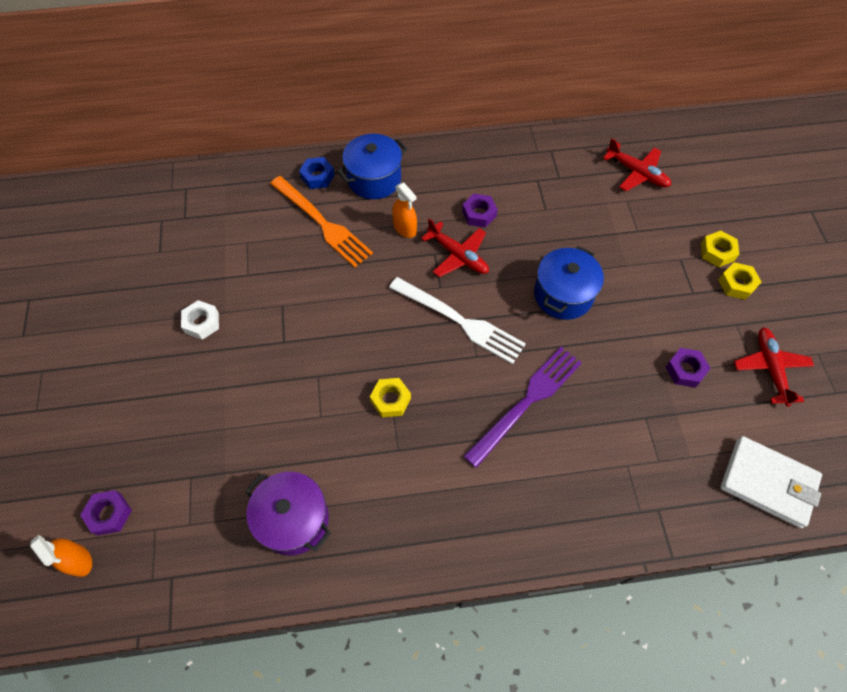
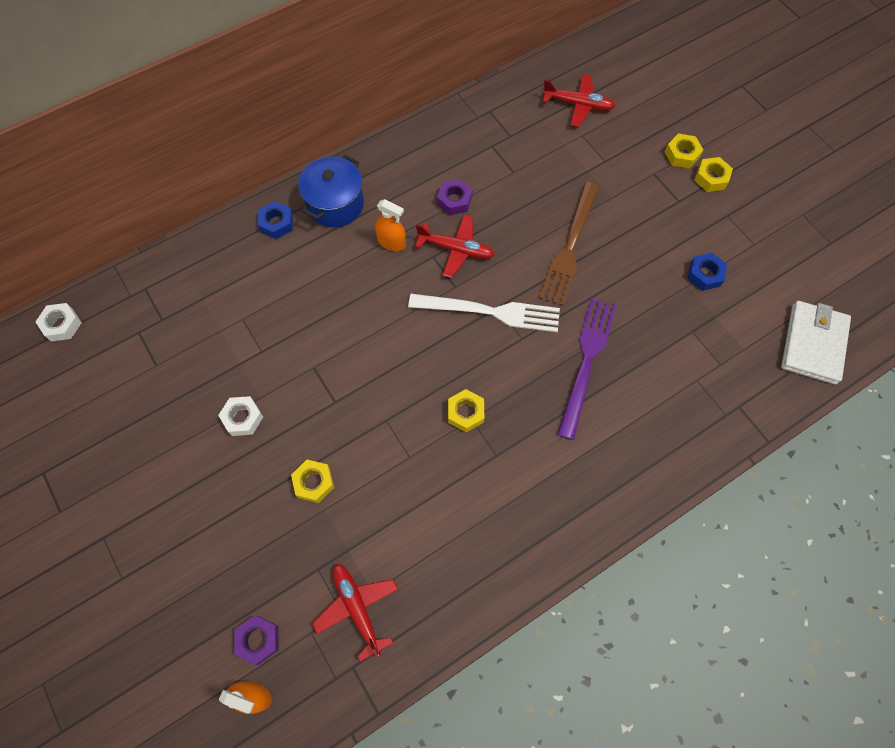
camera: 25 degrees left, 5 degrees up
purple pot [245,472,331,556] -> none
orange fork [270,176,373,267] -> none
blue pot [534,246,604,320] -> brown fork [539,182,599,306]
purple nut [666,348,711,388] -> blue nut [687,253,727,291]
white wallet [720,436,822,528] -> white wallet turned 75 degrees counterclockwise [781,301,851,384]
red plane [734,327,814,407] -> red plane moved to [312,564,398,662]
none -> white nut [35,303,82,341]
none -> yellow nut [291,460,334,503]

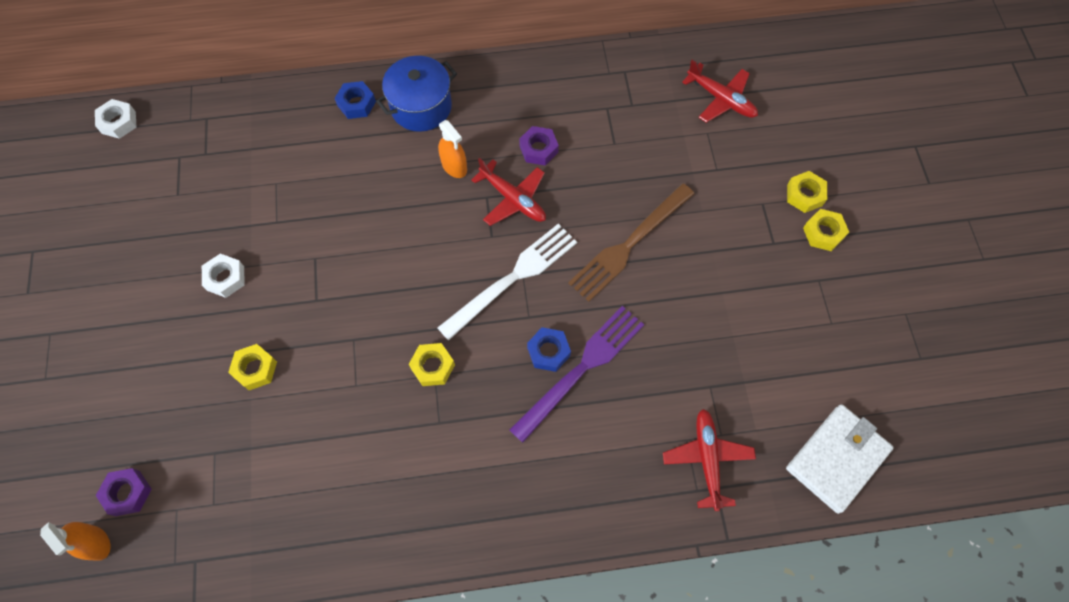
camera: 25 degrees right, 0 degrees up
red plane [312,564,398,662] -> red plane moved to [663,409,756,511]
white fork [408,294,560,332] -> white fork turned 75 degrees counterclockwise [437,223,577,341]
blue nut [687,253,727,291] -> blue nut moved to [527,327,571,372]

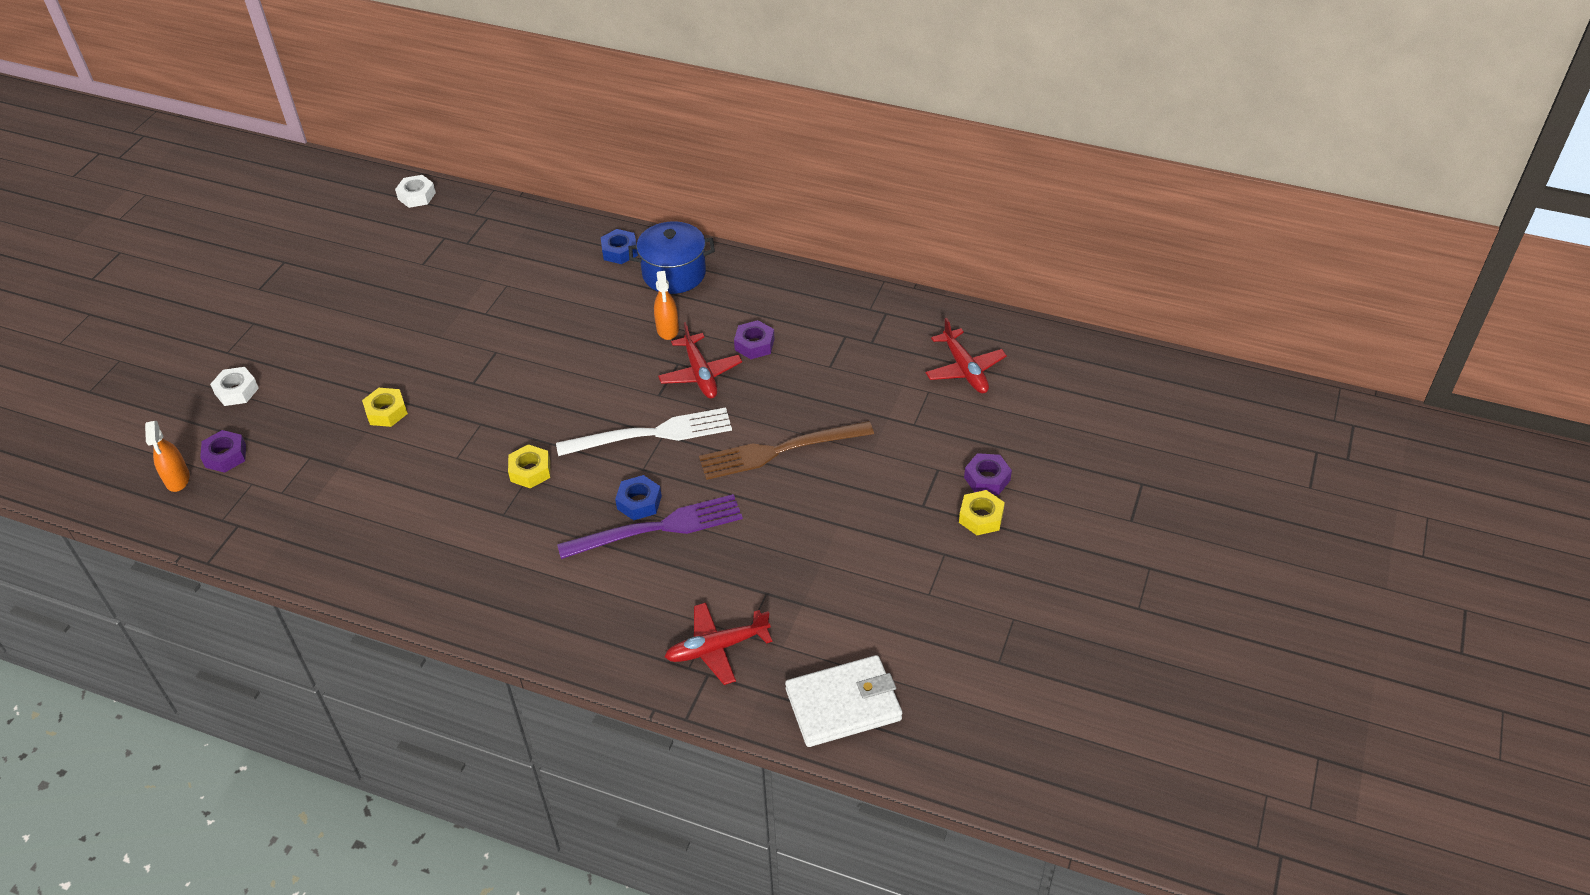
camera: 30 degrees right, 20 degrees down
white nut [202,254,245,298] -> white nut moved to [210,367,259,406]
red plane [663,409,756,511] -> red plane turned 135 degrees counterclockwise [665,603,772,685]
yellow nut [787,171,827,213] -> purple nut [964,453,1012,495]

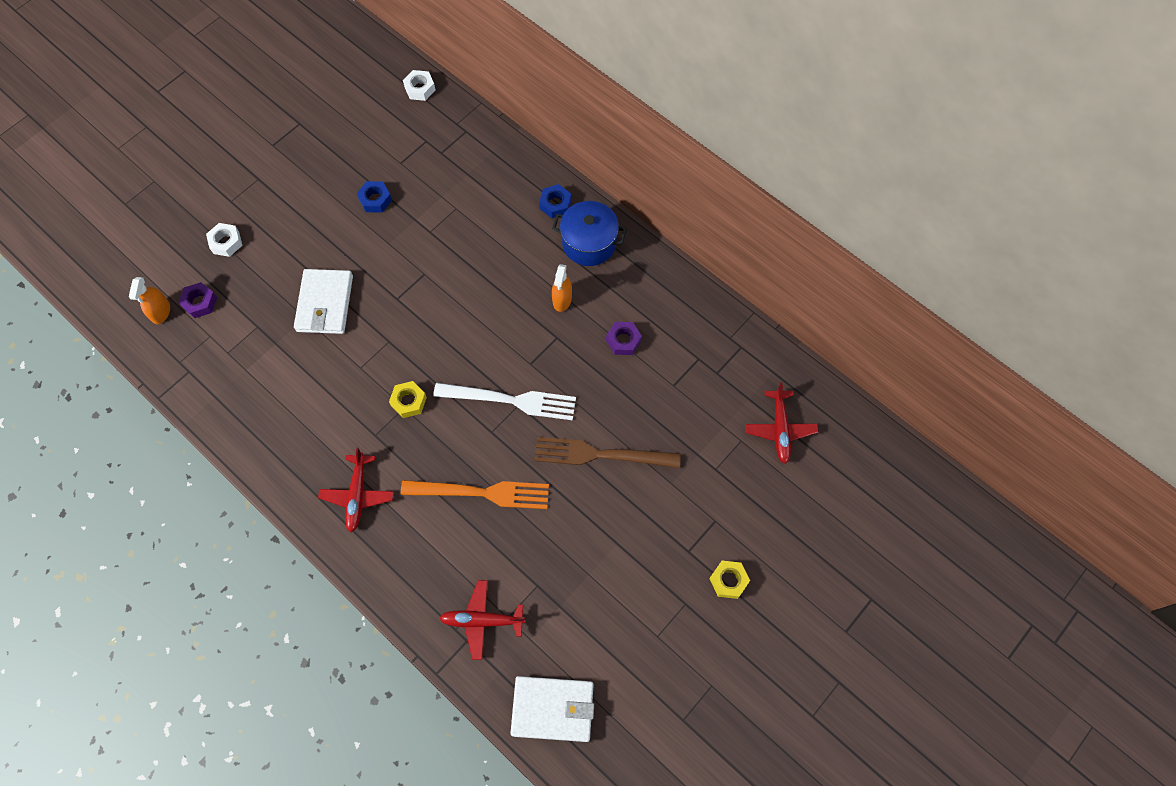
camera: 20 degrees right, 20 degrees up
yellow nut [362,388,408,427] -> white wallet [294,269,353,334]
purple fork [557,494,743,559] -> orange fork [401,480,549,509]
blue nut [615,475,662,520] -> blue nut moved to [357,181,392,213]
red plane [658,322,742,399] -> red plane moved to [318,448,394,532]
purple nut [964,453,1012,495] -> none

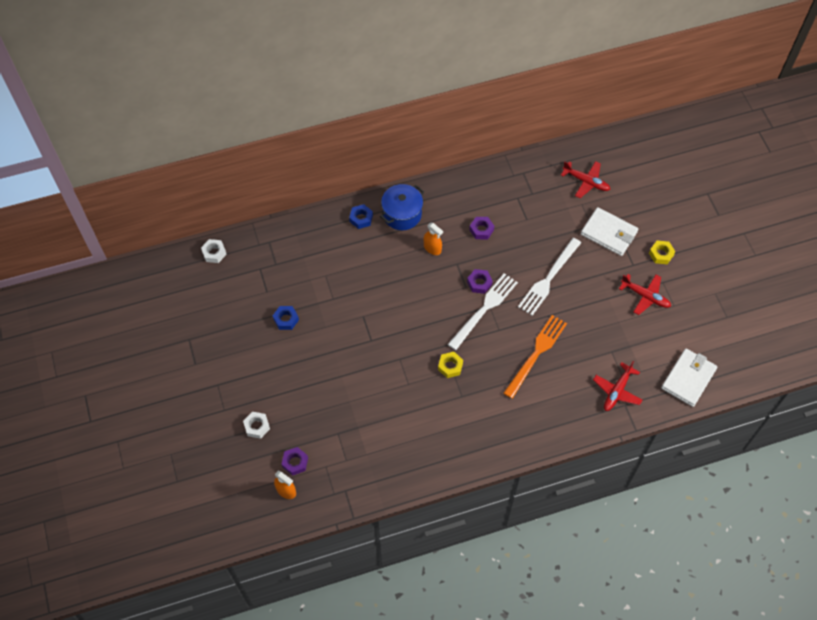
camera: 60 degrees left, 5 degrees down
white wallet [294,269,353,334] -> white wallet moved to [581,207,638,256]
red plane [318,448,394,532] -> red plane moved to [619,274,671,315]
brown fork [534,437,681,468] -> white fork [518,238,581,316]
none -> purple nut [467,269,493,294]

